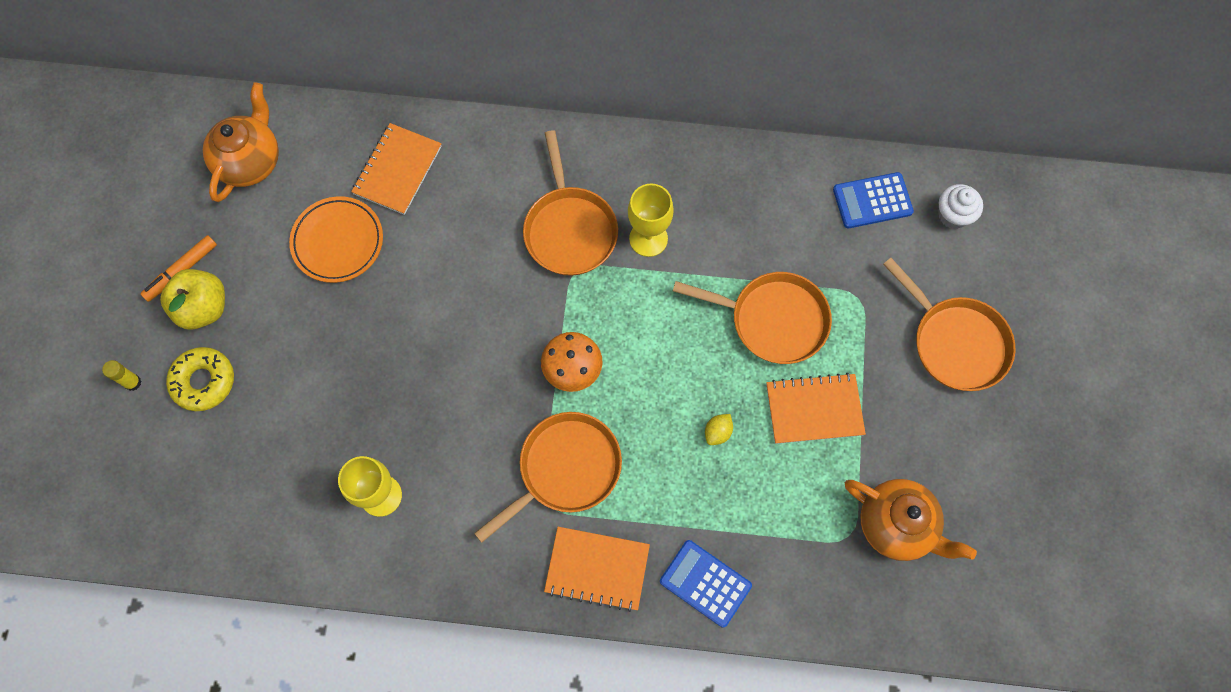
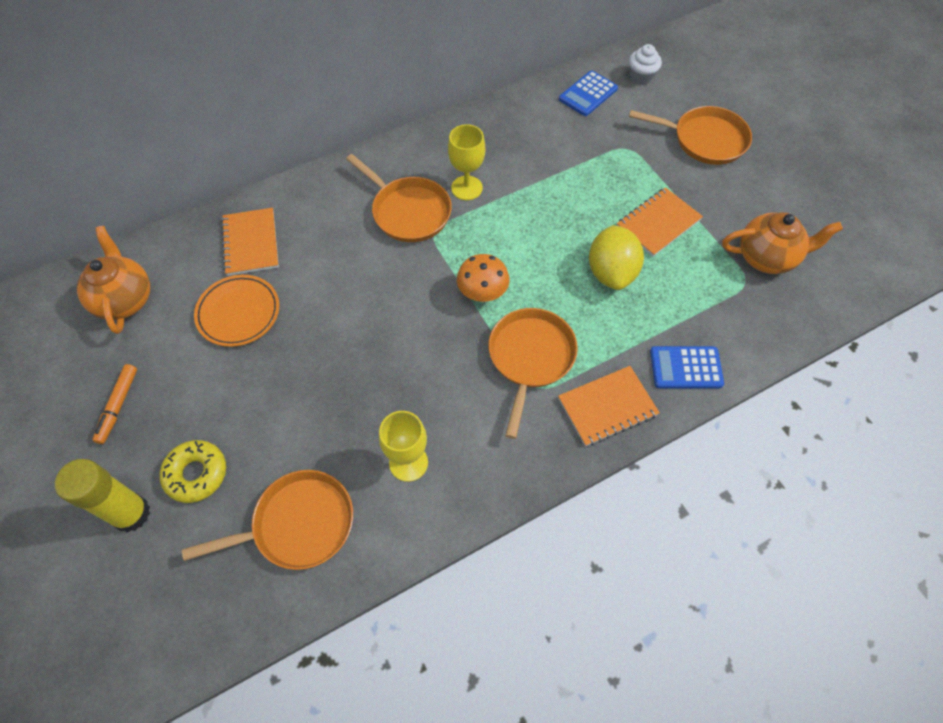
camera: 35 degrees left, 10 degrees down
yellow glue stick [102,360,142,391] -> yellow glue stick [55,459,150,533], size x2.21
yellow apple [160,269,225,330] -> none
orange pan [673,272,832,364] -> orange pan moved to [182,470,353,570]
yellow lemon [705,414,733,445] -> yellow lemon [589,225,644,290], size x2.39

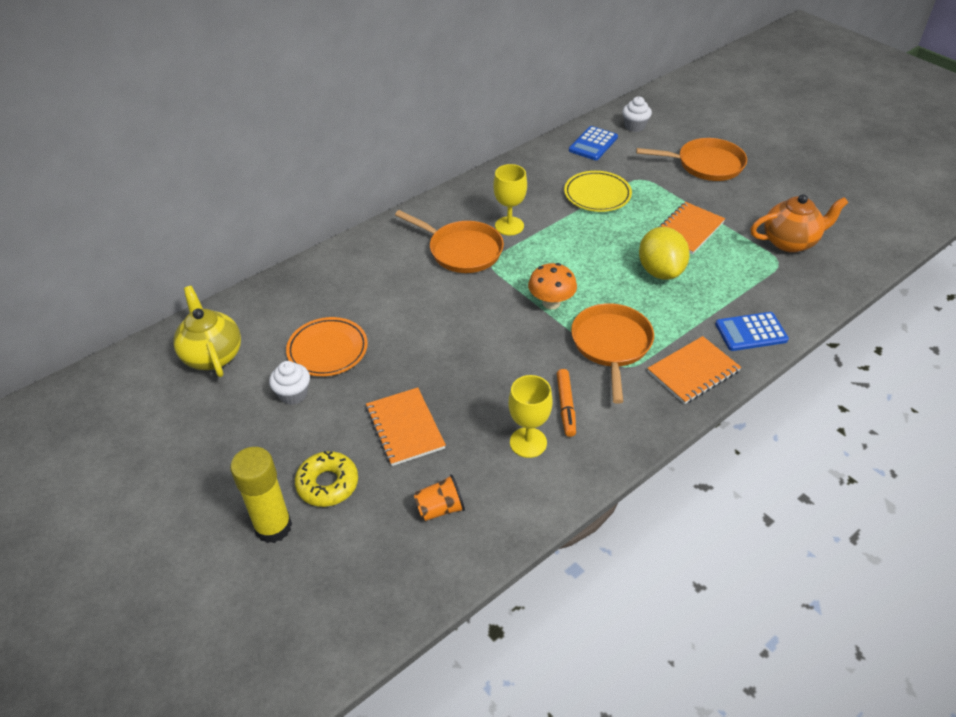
camera: 10 degrees left, 15 degrees down
orange teapot [77,226,151,334] -> yellow teapot [173,286,241,377]
orange marker [92,364,137,444] -> orange marker moved to [557,369,576,437]
orange pan [182,470,353,570] -> orange cup [414,474,465,521]
orange notebook [221,208,279,276] -> orange notebook moved to [366,387,446,466]
none -> white cupcake [269,361,310,405]
none -> yellow plate [564,171,632,212]

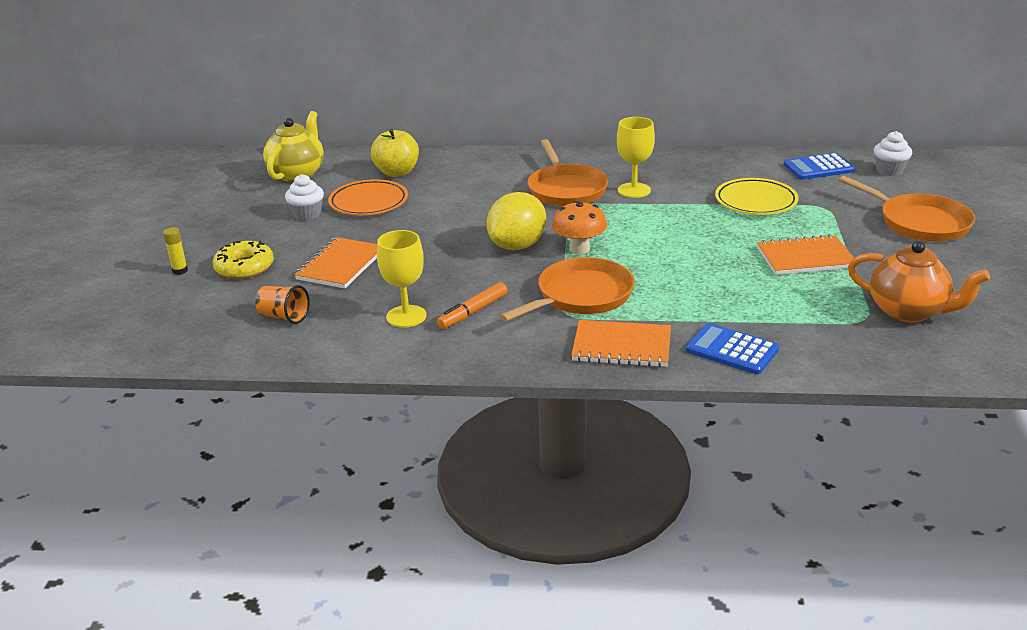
camera: 45 degrees right, 15 degrees down
yellow glue stick [230,447,292,543] -> yellow glue stick [163,227,188,275], size x0.45
yellow lemon [639,227,690,280] -> yellow lemon moved to [487,192,546,250]
none -> yellow apple [371,128,419,177]

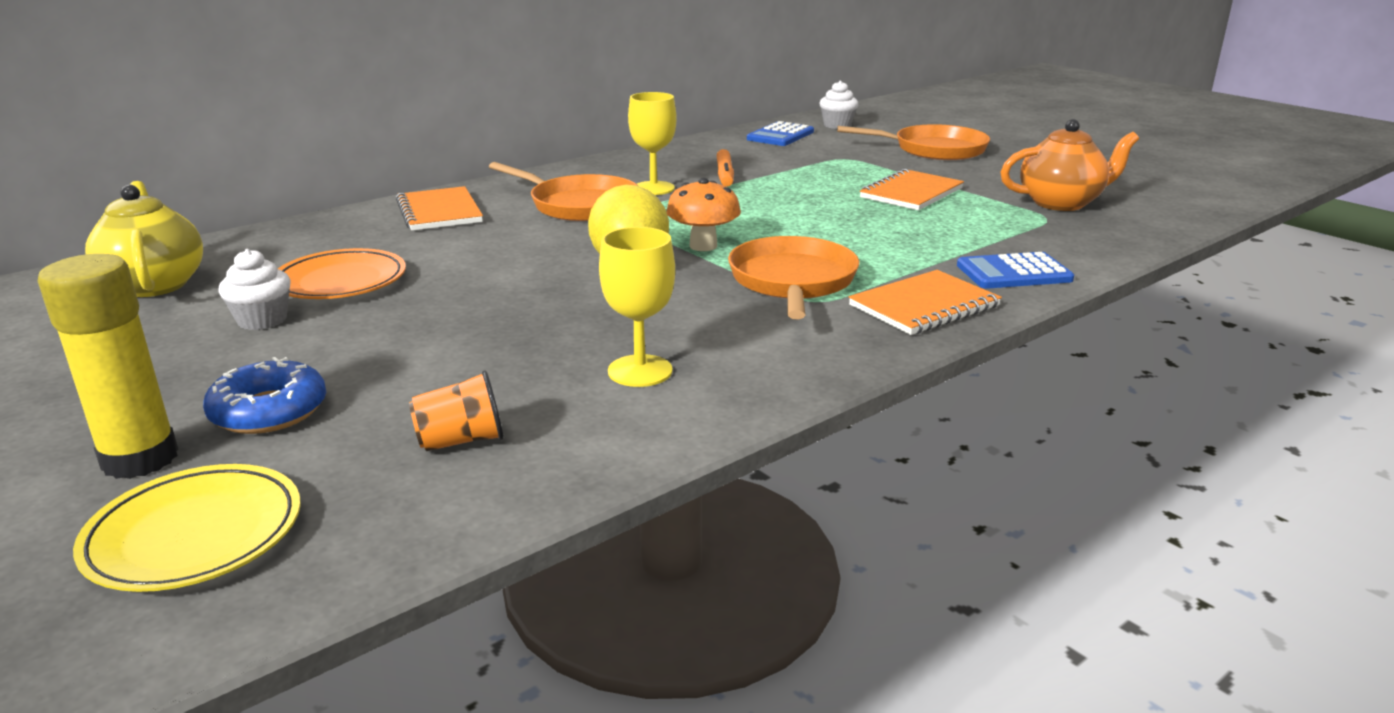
camera: 45 degrees left, 5 degrees down
yellow glue stick [163,227,188,275] -> yellow glue stick [38,254,178,479], size x2.21
yellow donut [212,241,274,279] -> blue donut [203,357,326,434]
orange notebook [294,237,377,288] -> orange notebook moved to [396,186,483,231]
yellow apple [371,128,419,177] -> none
orange marker [437,282,507,329] -> orange marker moved to [717,149,734,187]
yellow plate [715,178,799,215] -> yellow plate moved to [73,464,301,592]

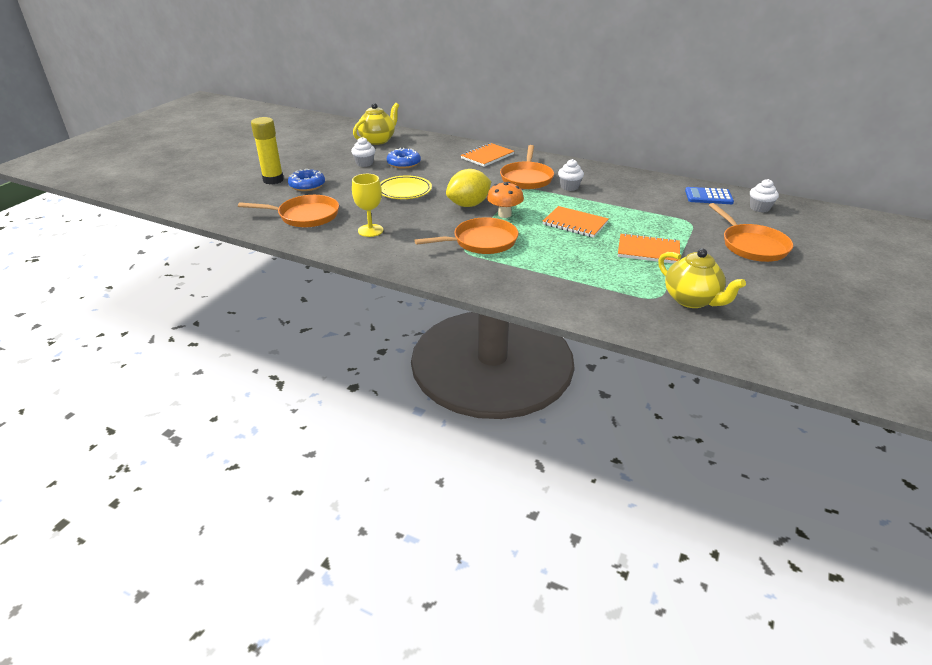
camera: 65 degrees right, 10 degrees up
yellow plate [73,464,301,592] -> yellow plate moved to [380,175,432,199]
orange plate [278,248,406,299] -> blue donut [387,148,421,169]
orange cup [409,370,504,451] -> orange pan [238,195,339,227]
yellow goblet [628,92,677,195] -> white cupcake [558,159,584,191]
orange marker [717,149,734,187] -> none
orange notebook [849,270,1002,335] -> orange notebook moved to [543,206,609,238]
blue calculator [957,252,1074,289] -> none
orange teapot [1001,119,1139,211] -> yellow teapot [658,248,746,308]

